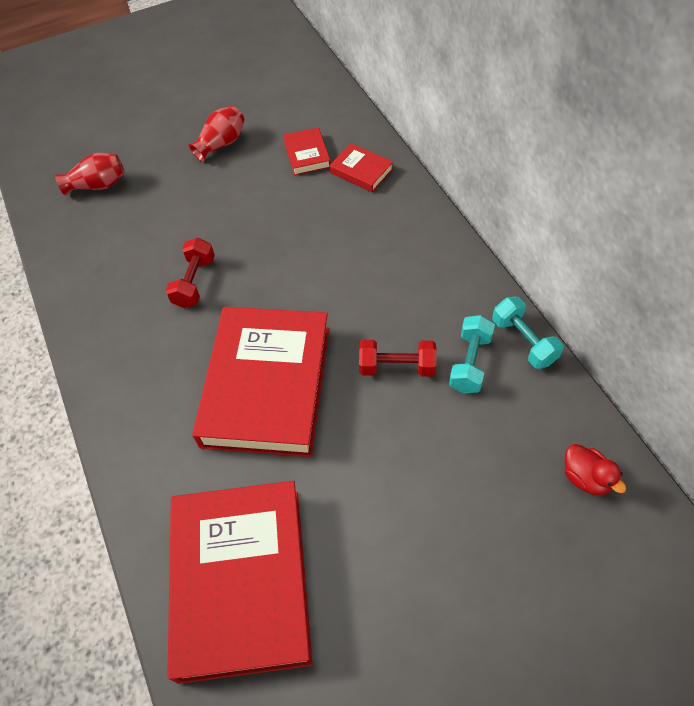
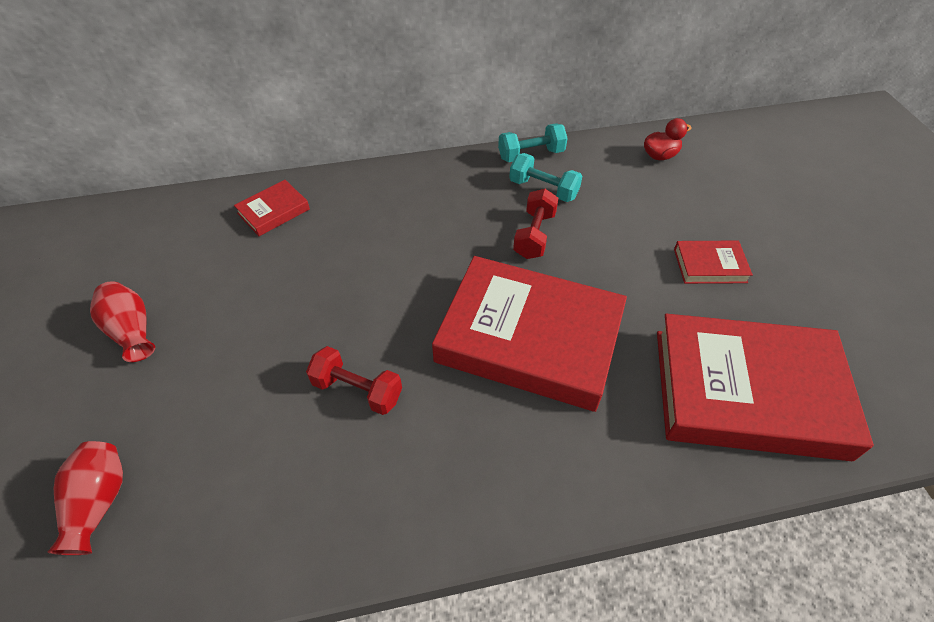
camera: 80 degrees left, 5 degrees down
red book [283,127,331,176] -> red book moved to [674,241,753,284]

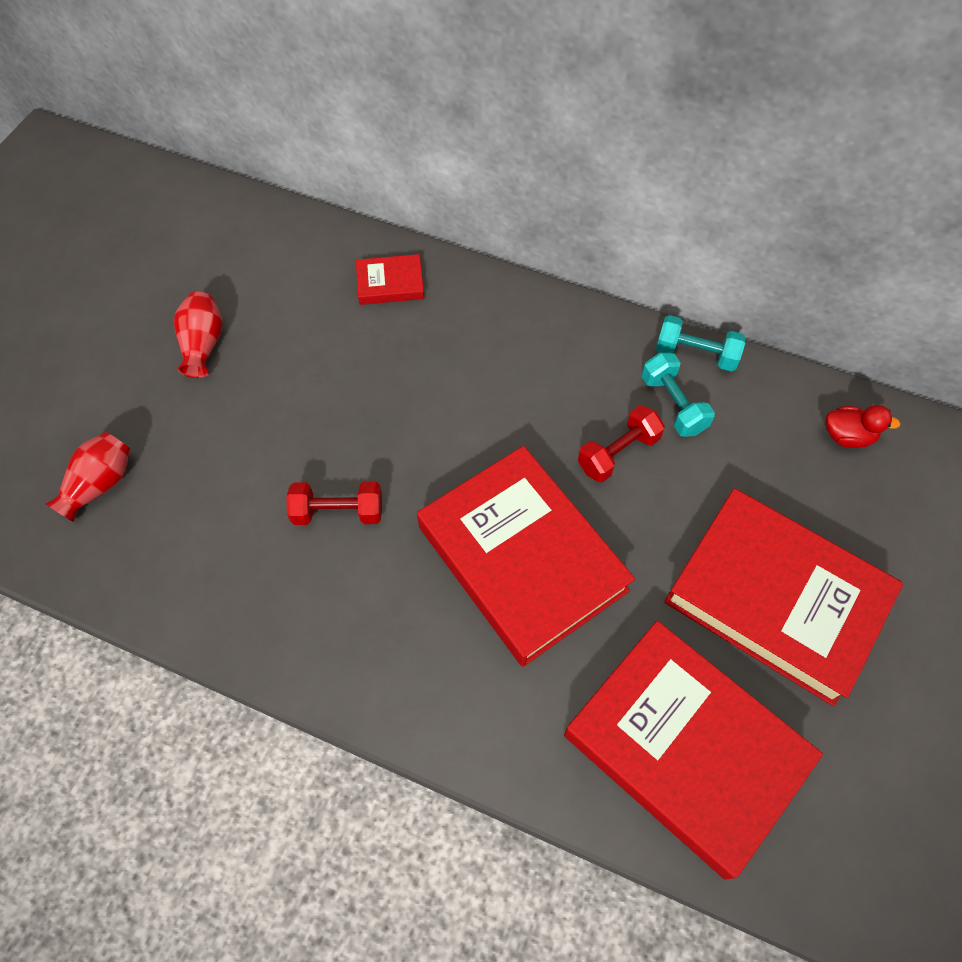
camera: 35 degrees right, 10 degrees up
red dumbbell [306,346,402,415] -> red dumbbell turned 60 degrees counterclockwise [286,481,382,525]
red book [674,241,753,284] -> red book [664,488,903,706], size x2.33

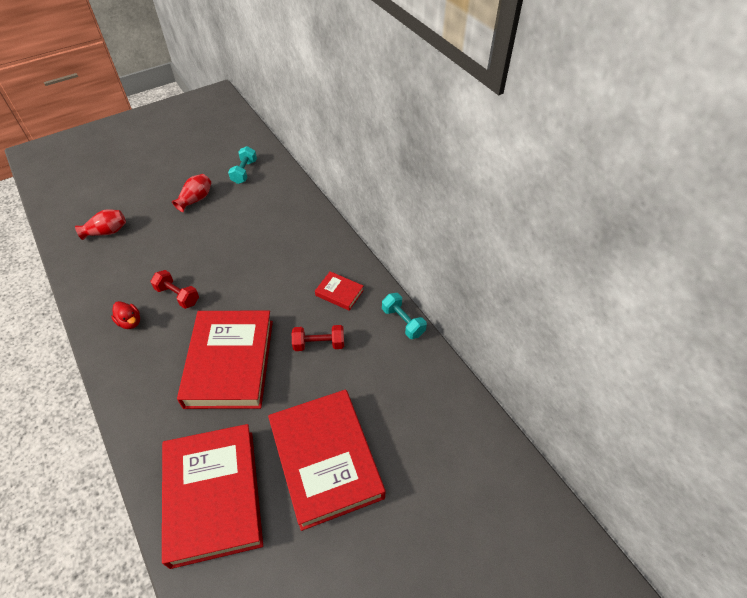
camera: 35 degrees right, 10 degrees down
red book [356,254,424,305] -> red book moved to [315,271,364,311]
turquoise dumbbell [641,353,715,437] -> turquoise dumbbell moved to [228,146,257,184]
red duck [826,405,900,448] -> red duck moved to [111,301,140,329]

